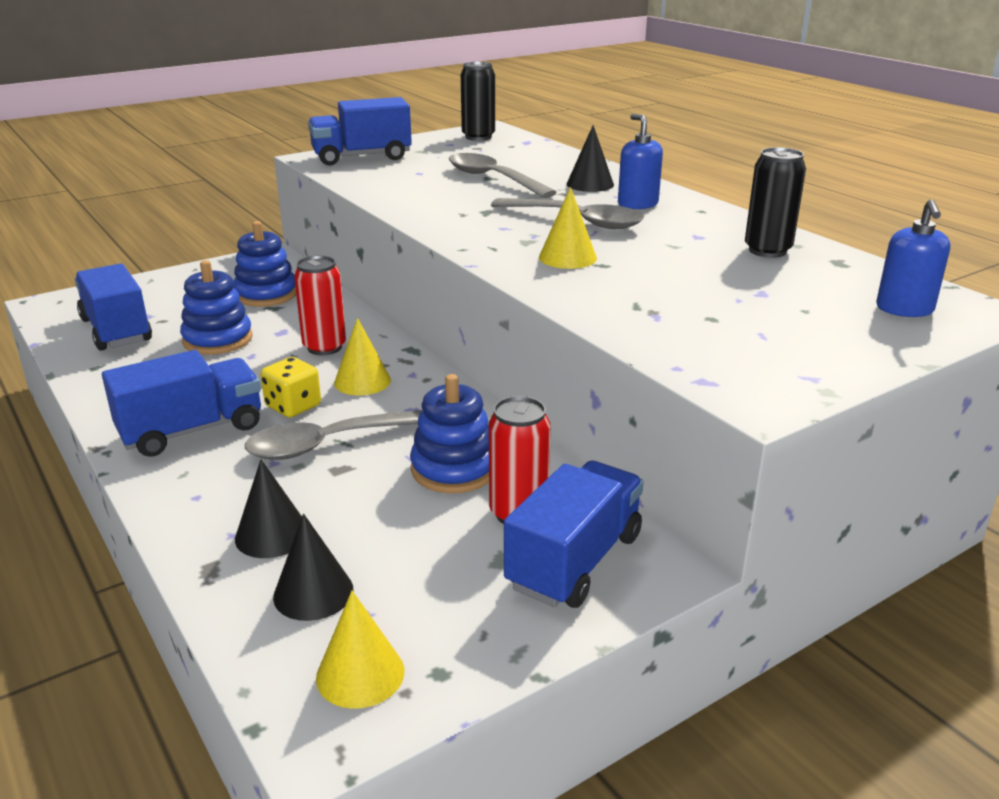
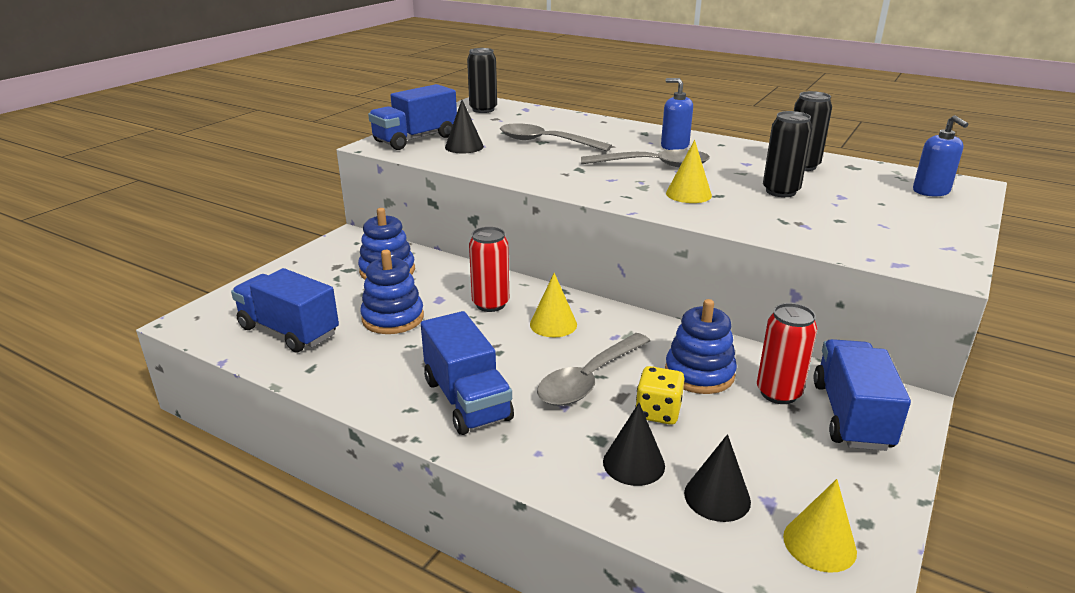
camera: 25 degrees left, 0 degrees up
blue truck [102,350,261,457] -> blue truck turned 120 degrees clockwise [421,311,514,435]
yellow dice [261,357,321,417] -> yellow dice moved to [635,366,685,425]
black cone [567,125,614,192] -> black cone moved to [445,100,484,153]
none -> black can [763,111,812,197]

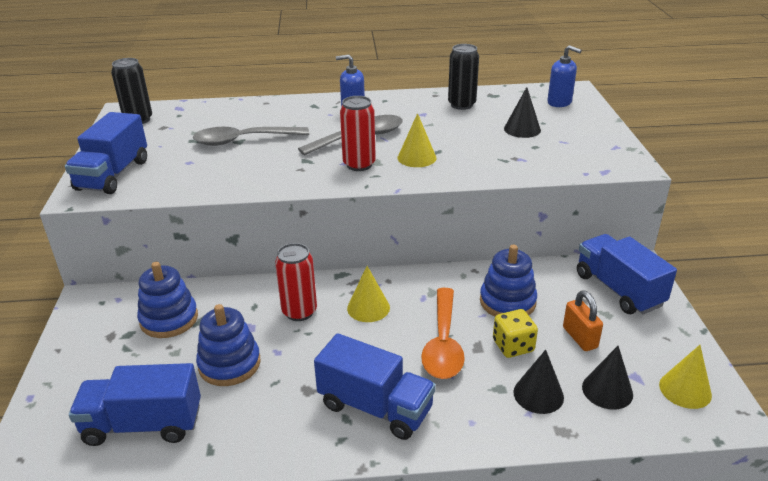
camera: 35 degrees left, 5 degrees up
black cone [445,100,484,153] -> black cone moved to [504,87,541,138]
grey spoon [537,333,650,406] -> orange spoon [421,288,465,379]
red can [757,303,817,404] -> red can moved to [340,96,376,171]
black can [763,111,812,197] -> none
none -> orange padlock [563,290,603,351]

